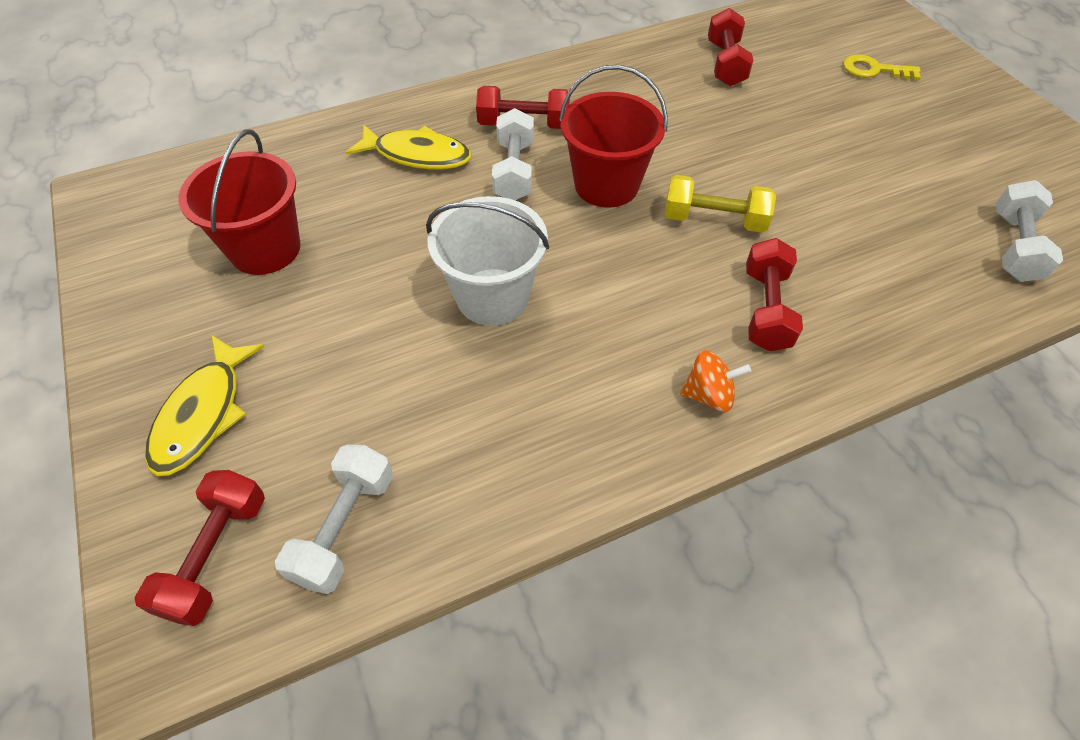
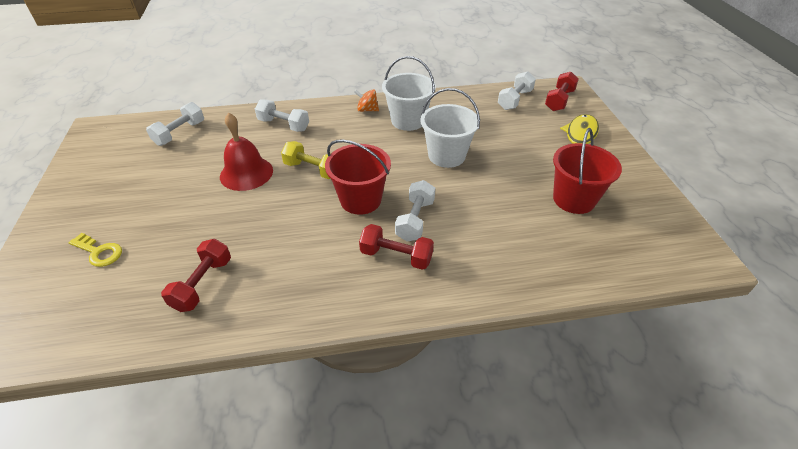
camera: 165 degrees left, 10 degrees down
yellow fish [345,124,471,169] -> none
red dumbbell [746,238,803,352] -> none
none -> red bell [220,113,273,191]
none -> white dumbbell [255,99,309,132]
none -> white bucket [382,56,436,131]

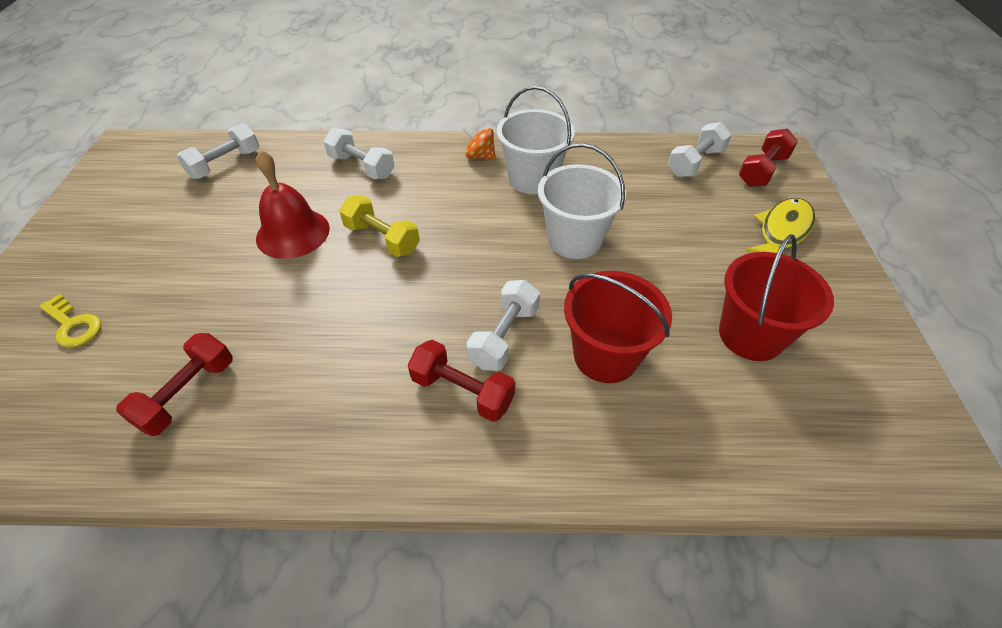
camera: 10 degrees right, 5 degrees up
red bucket [325,139,391,215] -> red bucket moved to [564,271,672,383]

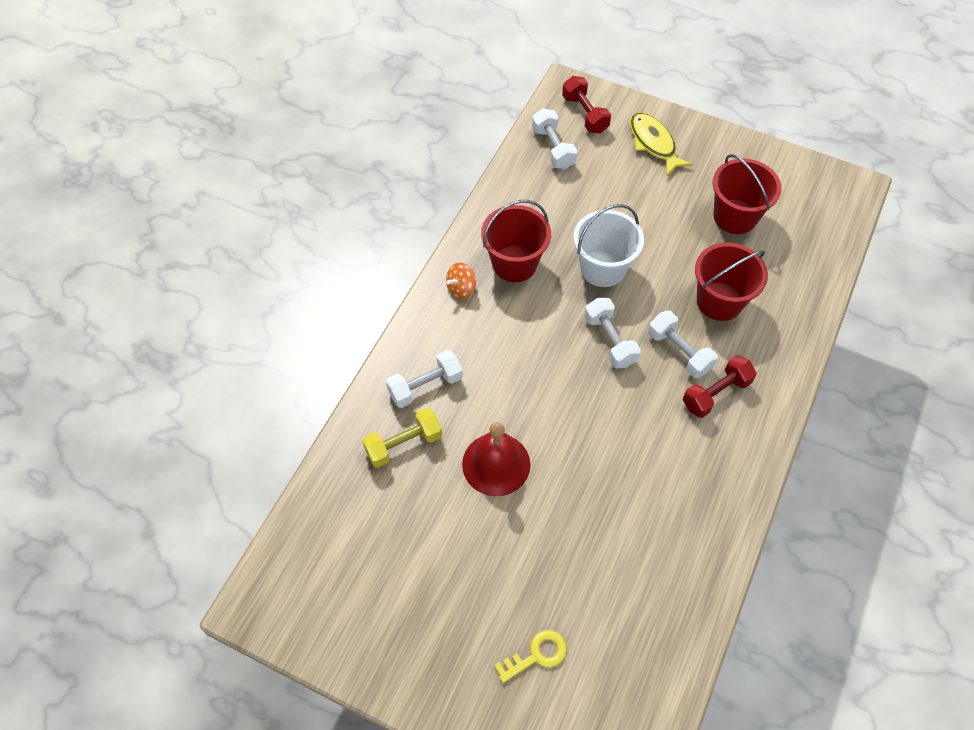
camera: 65 degrees left, 10 degrees up
red dumbbell [116,333,233,436] -> none
white dumbbell [177,123,259,179] -> white dumbbell moved to [584,298,641,369]
yellow dumbbell [339,195,420,257] -> yellow dumbbell moved to [362,408,442,468]
white bucket [497,86,575,194] -> red bucket [481,200,551,282]

